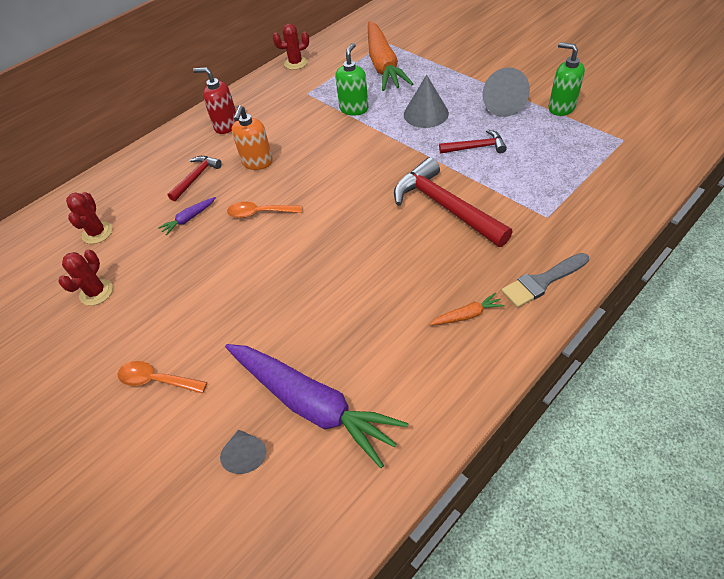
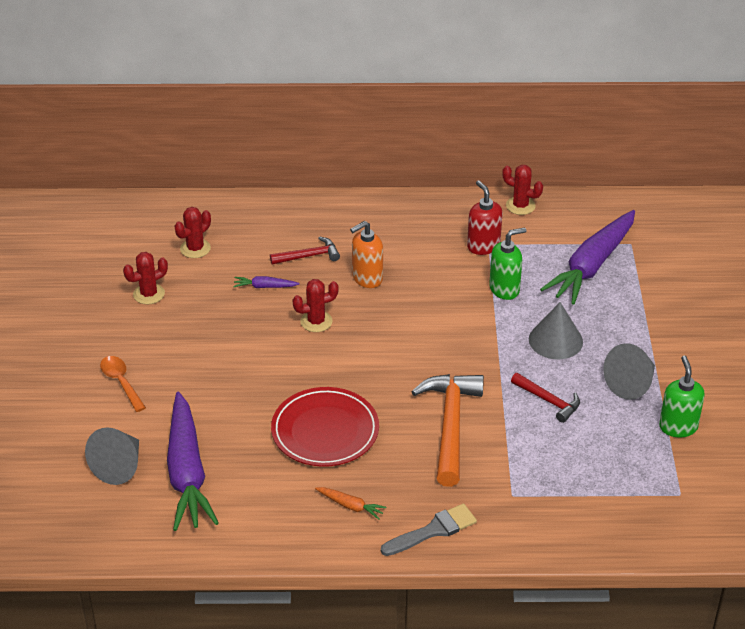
camera: 40 degrees right, 10 degrees down
red soap dispenser [193,67,236,134] -> red soap dispenser moved to [467,180,503,255]
grey cone [220,430,267,474] -> grey cone [85,427,139,485], size x1.60
orange spoon [227,202,302,218] -> red cactus [293,279,339,332]
orange carrot [368,21,413,91] -> purple carrot [540,210,635,305]
red hammer [394,157,513,247] -> orange hammer [411,374,484,487]
grey brush [501,253,589,308] -> grey brush turned 135 degrees clockwise [381,504,477,556]
none -> red plate [271,387,379,467]

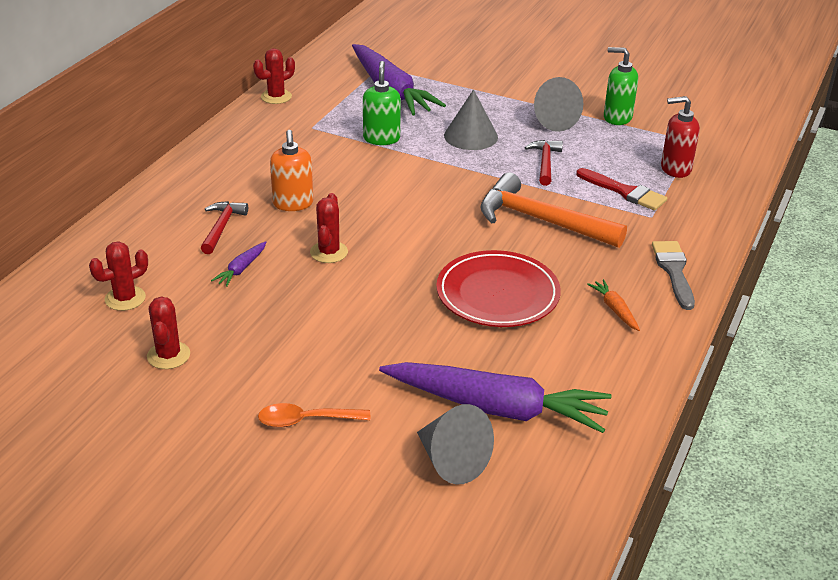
camera: 65 degrees left, 5 degrees down
red cactus [175,207,211,258] -> red cactus turned 75 degrees clockwise [89,242,148,311]
orange carrot [315,487,386,519] -> orange carrot turned 75 degrees counterclockwise [587,279,640,331]
red soap dispenser [467,180,503,255] -> red soap dispenser moved to [661,96,700,178]
red hammer [511,373,580,423] -> red hammer turned 60 degrees counterclockwise [524,140,563,186]
none -> red brush [576,168,667,211]

